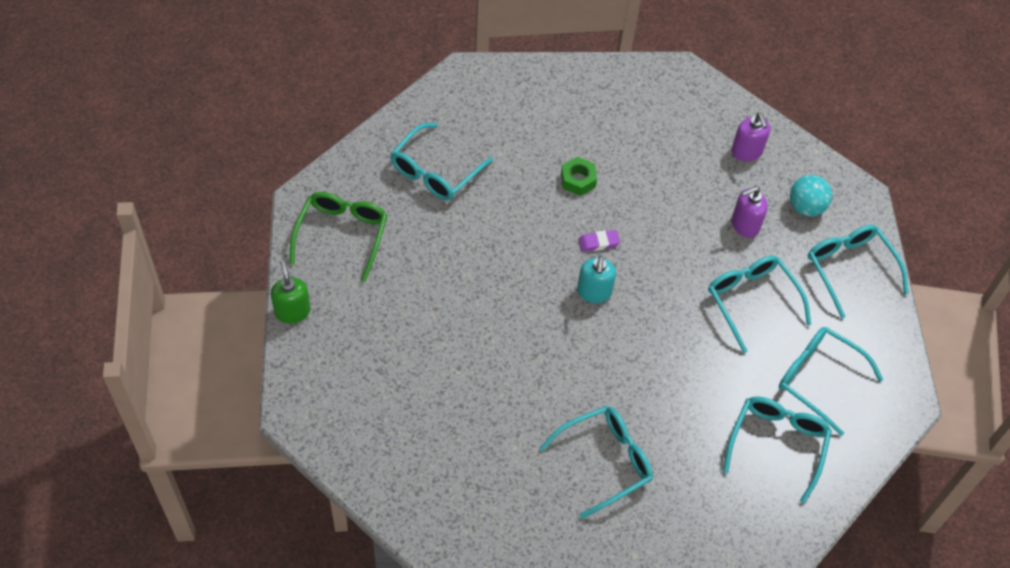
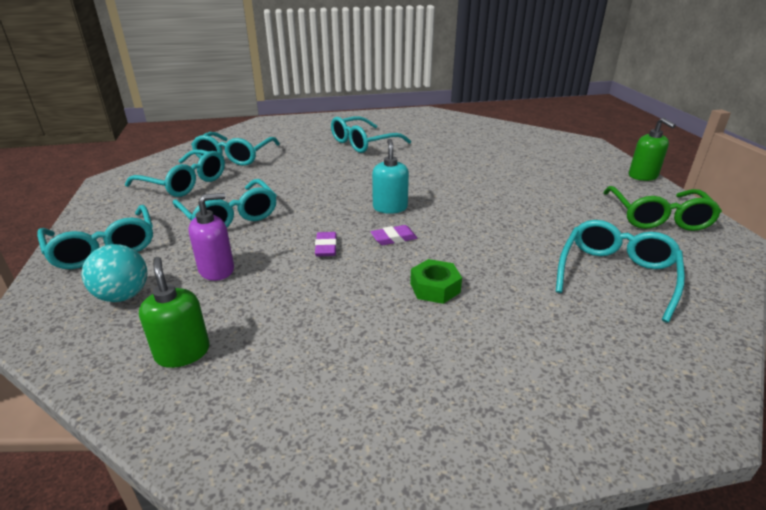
camera: 175 degrees right, 25 degrees down
purple soap dispenser [731,113,770,161] -> green soap dispenser [139,257,209,368]
none -> purple eraser [315,232,337,256]

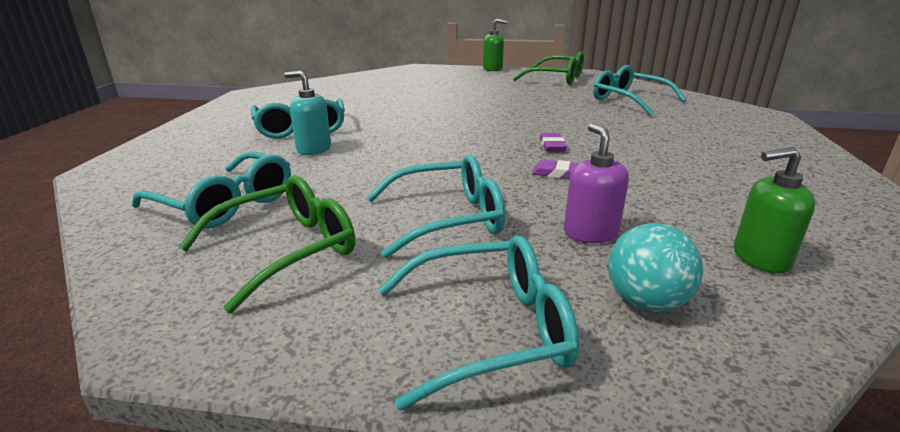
camera: 70 degrees left, 5 degrees down
turquoise glasses [125,149,225,197] -> green glasses [179,175,355,313]
turquoise soap dispenser [372,139,409,214] -> turquoise soap dispenser moved to [284,71,331,155]
green nut [410,259,462,304] -> none

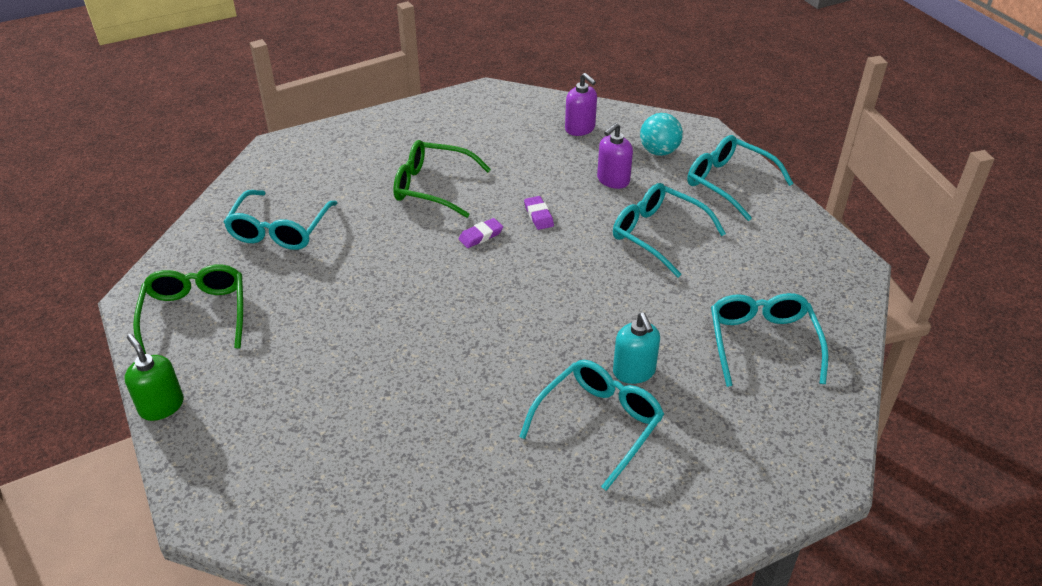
camera: 125 degrees left, 15 degrees up
green glasses [179,175,355,313] -> green glasses moved to [393,140,491,218]
green soap dispenser [734,147,815,273] -> purple soap dispenser [565,73,597,136]

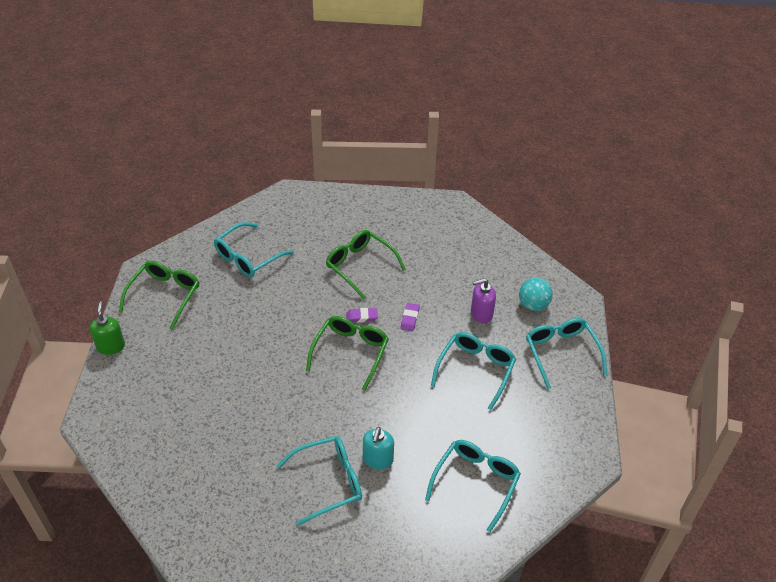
camera: 30 degrees right, 5 degrees up
purple soap dispenser [565,73,597,136] -> none
turquoise glasses [613,183,726,278] -> turquoise glasses turned 45 degrees clockwise [431,332,516,410]
none -> green glasses [306,316,389,391]

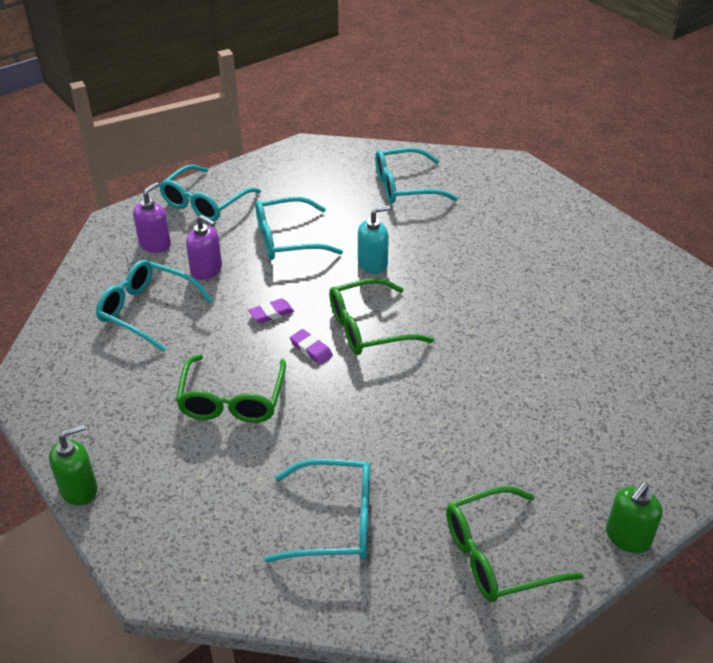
camera: 130 degrees left, 5 degrees down
turquoise glasses [277,436,362,526] -> turquoise glasses moved to [96,260,213,352]
turquoise soap dispenser [363,427,394,469] -> turquoise soap dispenser moved to [358,205,391,274]
turquoise ball [519,278,553,311] -> purple soap dispenser [133,182,171,253]
none -> green soap dispenser [49,424,97,506]

